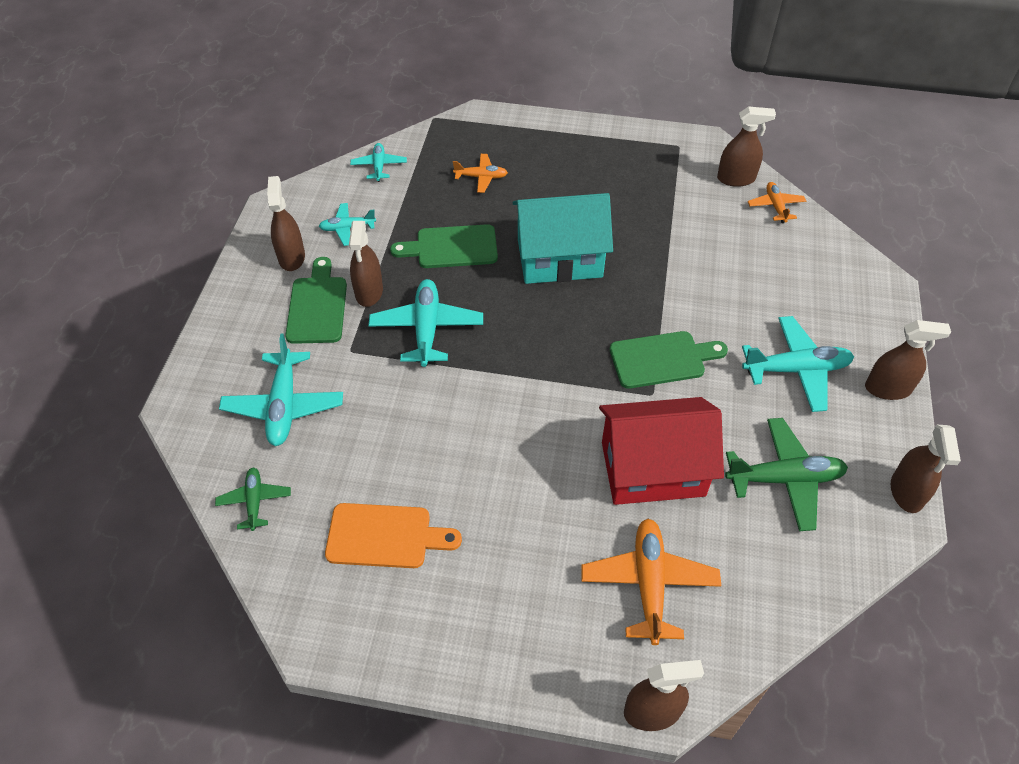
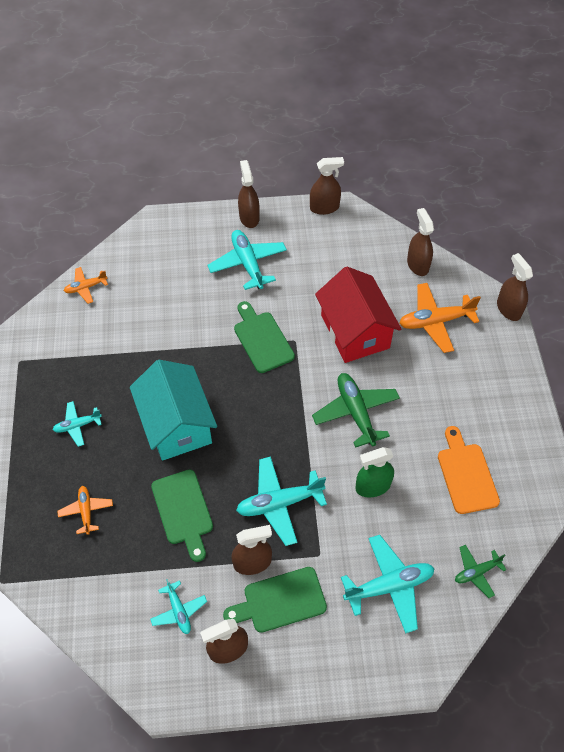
camera: 105 degrees left, 5 degrees up
turquoise plane [350,143,407,182] -> turquoise plane moved to [53,401,102,447]
brown spray bottle [717,106,776,187] -> brown spray bottle moved to [407,208,434,276]
green plane [725,418,848,531] -> green plane moved to [312,373,400,448]
none -> green spray bottle [355,447,394,498]

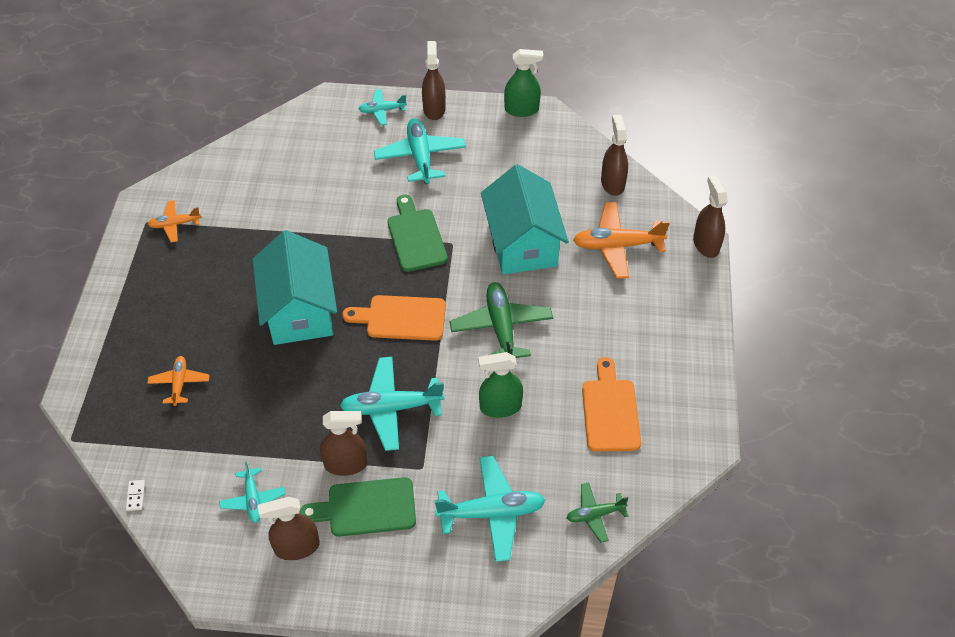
camera: 10 degrees right, 5 degrees down
turquoise plane [53,401,102,447] -> turquoise plane moved to [359,89,407,125]
orange plane [64,267,108,304] -> orange plane moved to [148,200,201,242]
green cutting board [151,469,213,562] -> none
brown spray bottle [310,157,344,215] -> green spray bottle [504,49,543,117]
red house [315,266,402,363] -> turquoise house [481,164,569,274]
none -> white domino [126,480,145,511]
none -> orange cutting board [342,295,446,341]

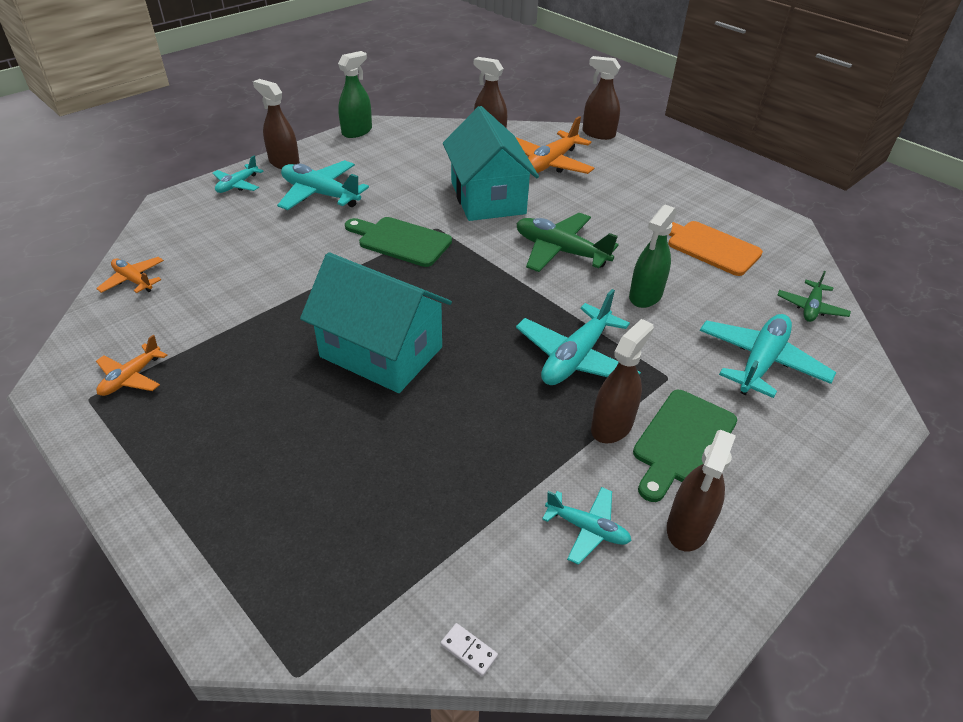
camera: 50 degrees left, 10 degrees down
orange plane [147,356,210,406] -> orange plane moved to [96,257,164,293]
orange cutting board [342,295,446,341] -> none
turquoise house [481,164,569,274] -> turquoise house turned 45 degrees clockwise [443,106,539,221]

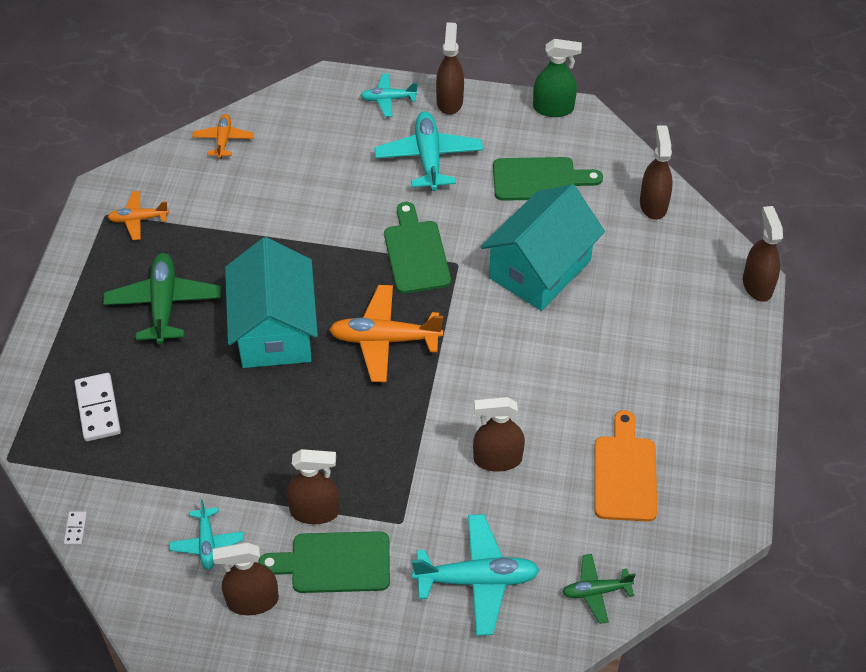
camera: 55 degrees right, 10 degrees up
orange plane [516,116,594,174] -> orange plane moved to [329,285,443,382]
green plane [516,213,619,272] -> green plane moved to [103,253,221,344]
turquoise plane [516,289,641,385] -> none
green spray bottle [629,205,677,308] -> brown spray bottle [473,397,525,472]
none -> white domino [74,373,121,442]
none -> green cutting board [493,157,603,201]

